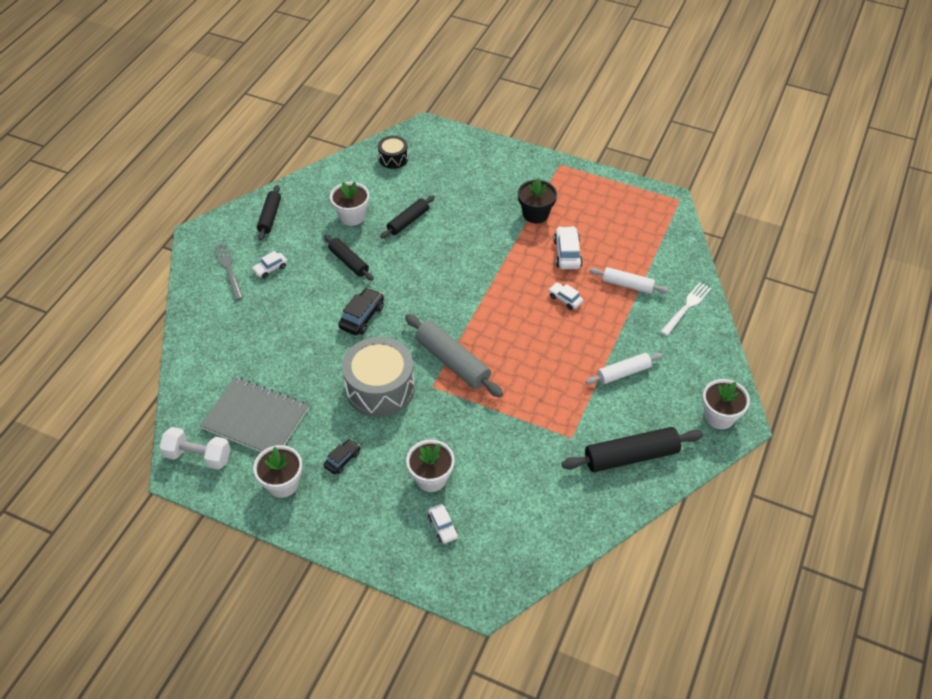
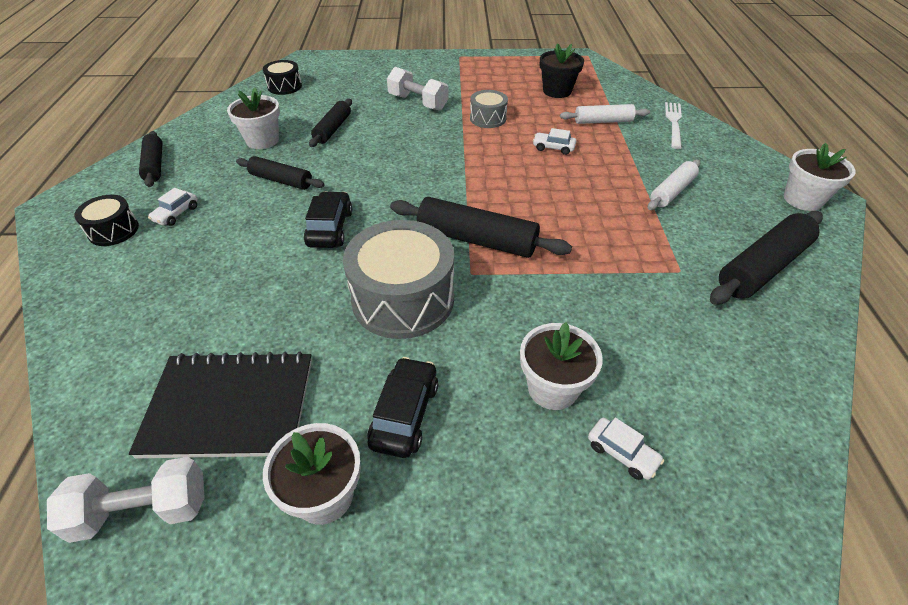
camera: 25 degrees left, 5 degrees down
grey notebook [200,377,309,452] -> black notebook [129,351,312,458]
grey fork [214,243,243,300] -> black drum [74,195,139,246]
black car [324,439,360,474] -> black car [367,357,438,458], size x1.56
grey rolling pin [405,314,503,397] -> black rolling pin [390,197,572,258]
black flower pot [518,178,557,224] -> black flower pot moved to [540,43,584,98]
white car [554,226,583,269] -> none
none -> white dumbbell [387,67,449,111]
none -> grey drum [470,90,508,128]

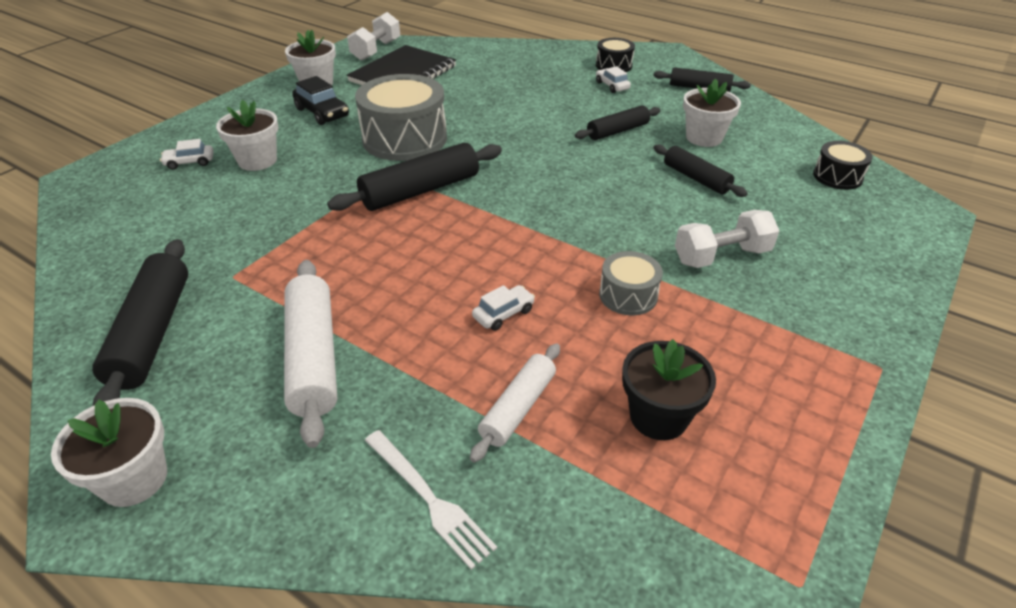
camera: 125 degrees right, 5 degrees down
black car [304,191,352,248] -> none
white rolling pin [648,160,700,210] -> white rolling pin [284,260,337,448], size x1.61

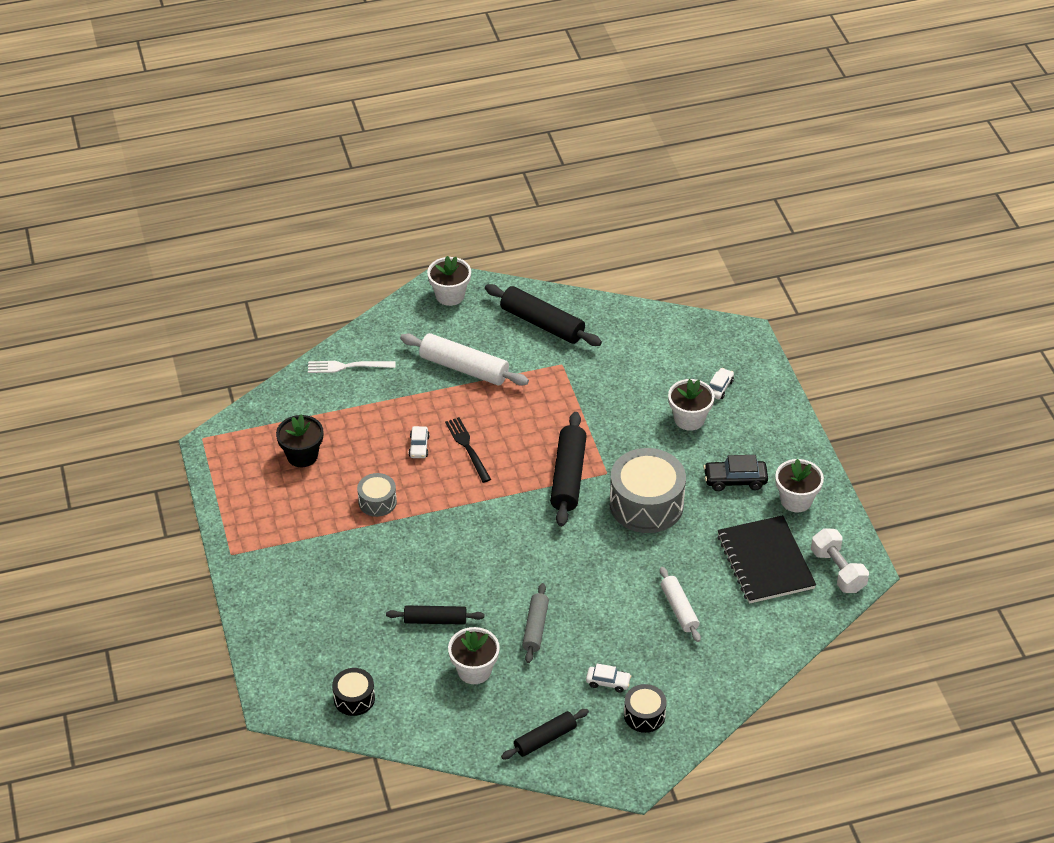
camera: 130 degrees right, 5 degrees up
white rolling pin [470,343,560,462] -> white rolling pin moved to [660,567,701,642]
black rolling pin [575,105,661,140] -> grey rolling pin [522,583,549,663]
white dumbbell [675,210,780,268] -> none
none -> black fork [445,417,491,483]

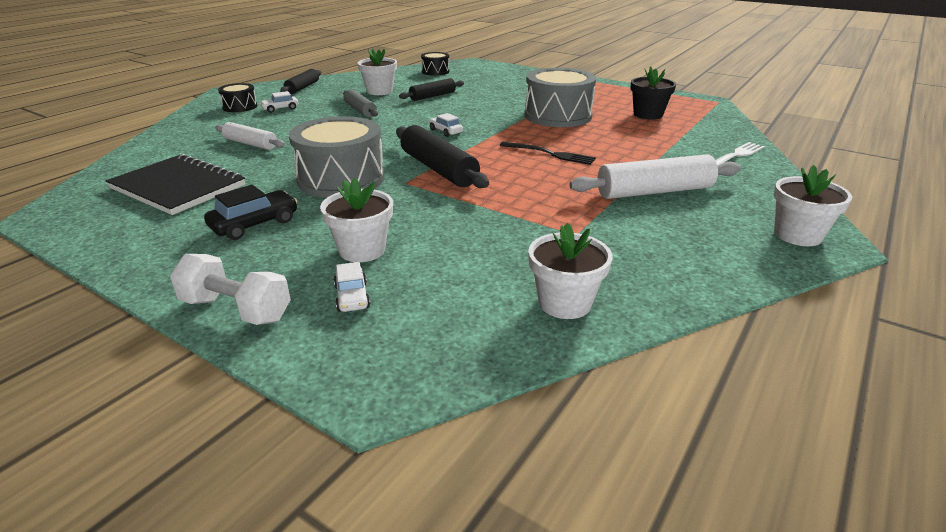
camera: 140 degrees right, 15 degrees down
grey drum [357,473,397,517] -> grey drum [525,68,596,127], size x1.94
white car [409,426,430,458] -> white car moved to [429,113,463,137]
black rolling pin [485,284,602,346] -> none
white flower pot [775,459,824,512] -> white flower pot moved to [528,223,613,319]
white dumbbell [811,528,869,593] -> white dumbbell moved to [170,254,291,325]

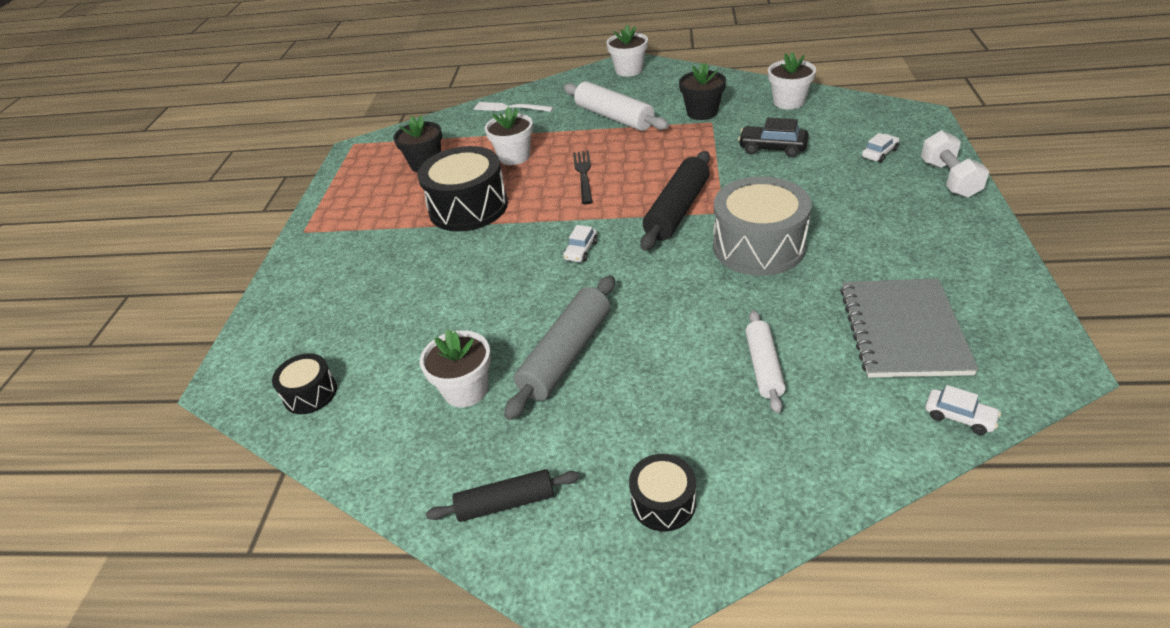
camera: 115 degrees left, 10 degrees up
black notebook [106,154,245,215] -> grey notebook [840,278,979,378]
black car [204,185,298,240] -> black car moved to [738,118,809,157]
white car [260,91,299,113] -> white car moved to [925,385,1001,435]
white flower pot [320,178,393,262] -> white flower pot moved to [485,106,533,165]
grey rolling pin [343,89,378,117] -> grey rolling pin [504,275,615,420], size x1.61
black rolling pin [399,78,464,101] -> none
grey drum [525,68,596,127] -> black drum [418,146,508,232]
none -> black flower pot [679,63,726,120]

